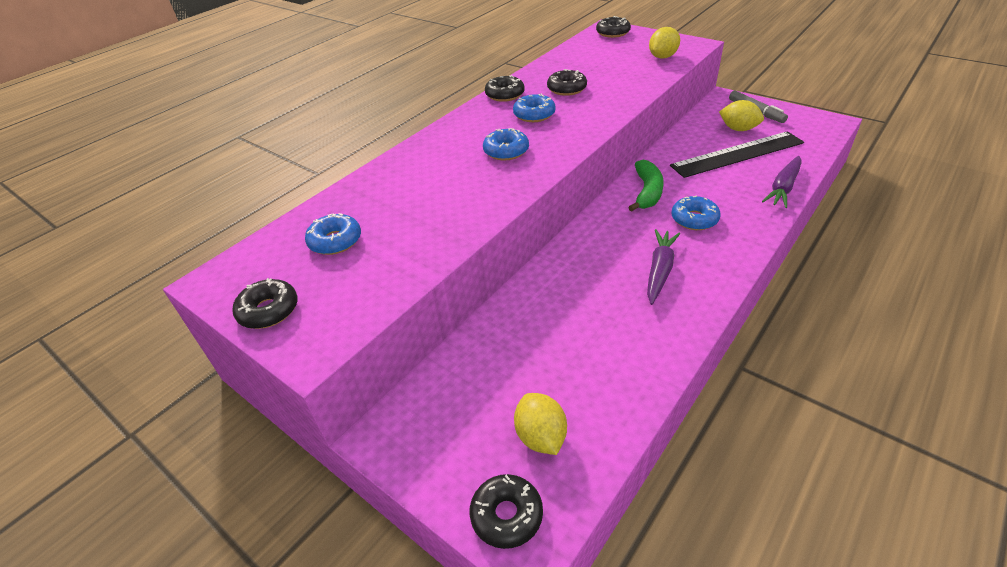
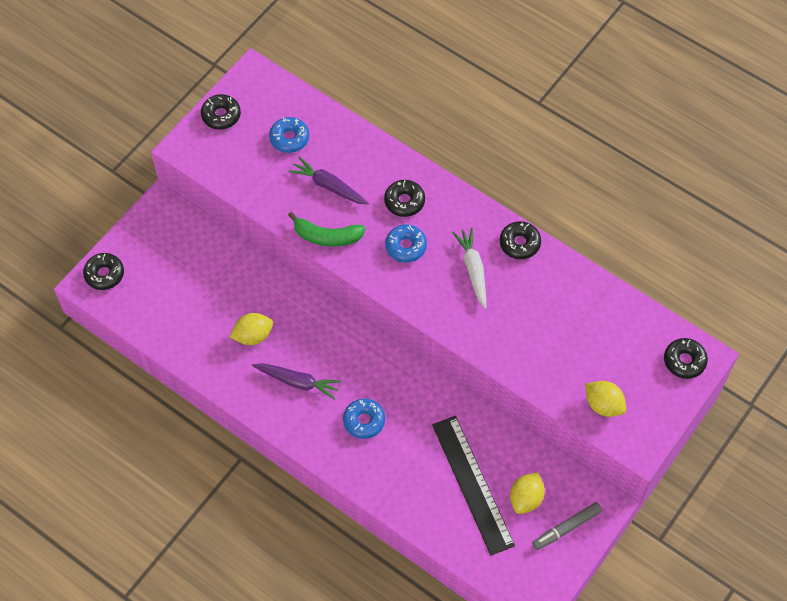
camera: 85 degrees right, 20 degrees up
blue donut [513,93,556,122] -> white carrot [452,228,486,309]
yellow lemon [514,393,567,455] -> yellow lemon moved to [230,313,273,345]
black donut [547,69,587,96] -> black donut moved to [384,180,425,217]
green banana [628,160,664,212] -> green banana moved to [288,212,366,247]
purple carrot [762,156,802,208] -> purple carrot moved to [288,157,369,205]

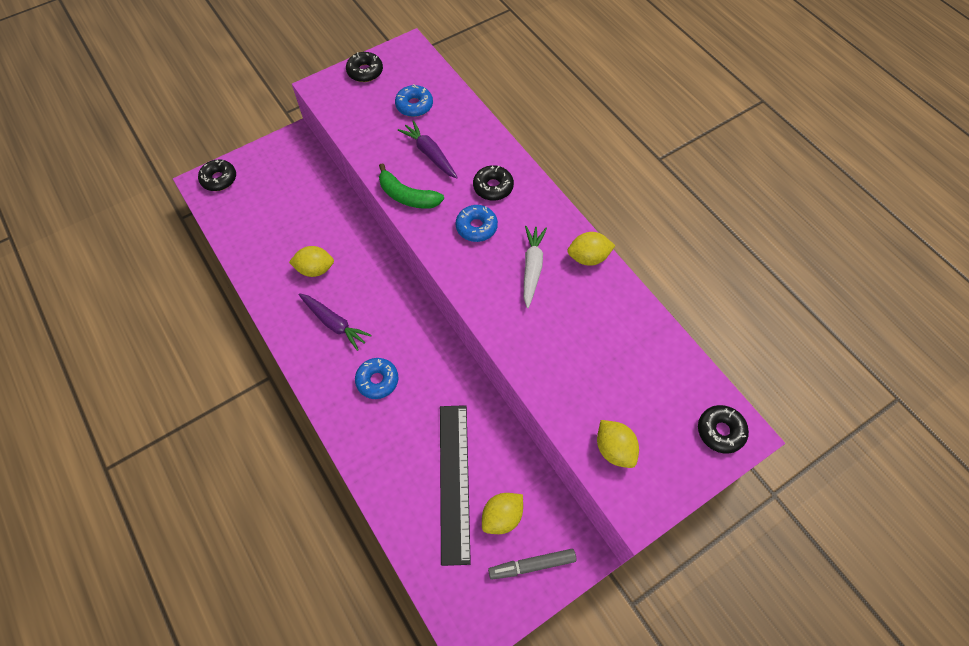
camera: 20 degrees right, 0 degrees up
black donut [500,221,541,259] -> yellow lemon [567,232,615,266]

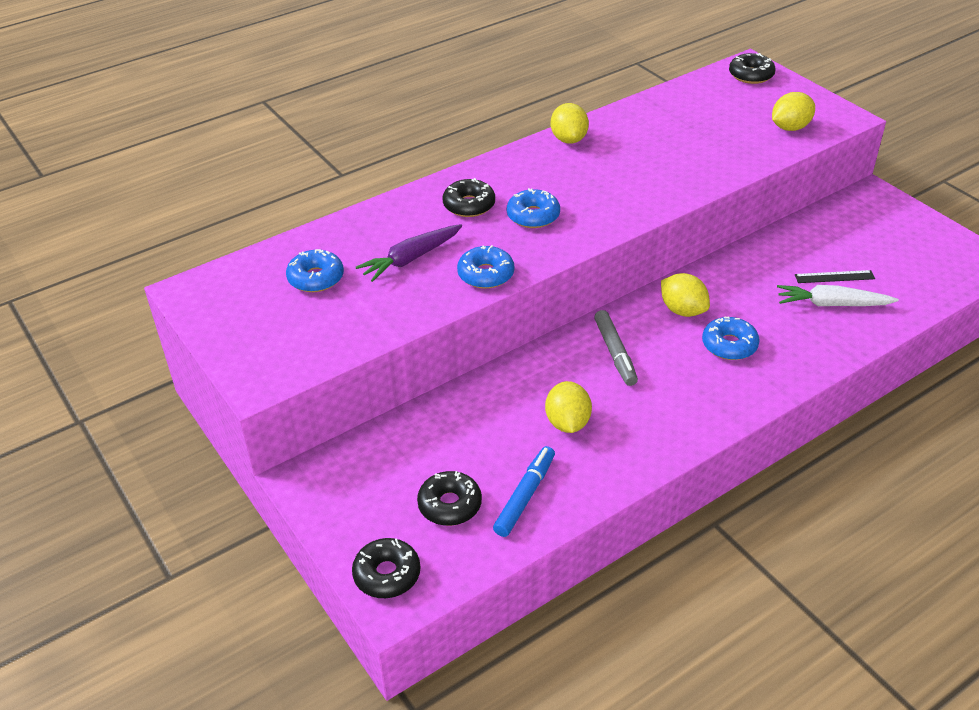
camera: 90 degrees left, 20 degrees down
purple carrot [298,293,372,351] -> none
black donut [346,52,383,82] -> black donut moved to [417,471,482,526]
green banana [379,163,444,209] -> blue donut [457,245,514,289]
black ruler [440,405,471,566] -> black ruler [795,270,875,283], size x0.43
yellow lemon [482,493,523,534] -> yellow lemon moved to [661,273,710,317]
grey marker [488,549,577,580] -> grey marker moved to [594,310,638,386]
white carrot [524,226,547,308] -> white carrot moved to [777,285,899,306]
none -> blue marker [493,446,555,537]

